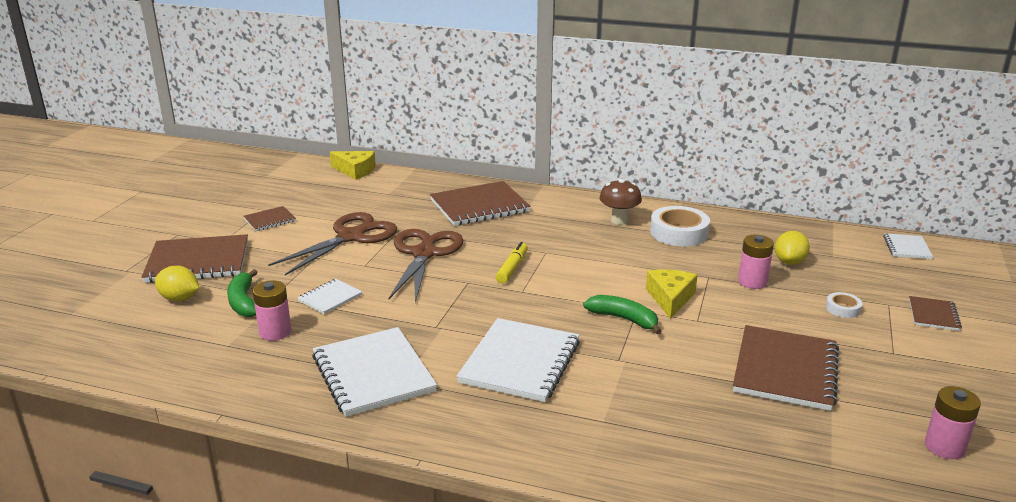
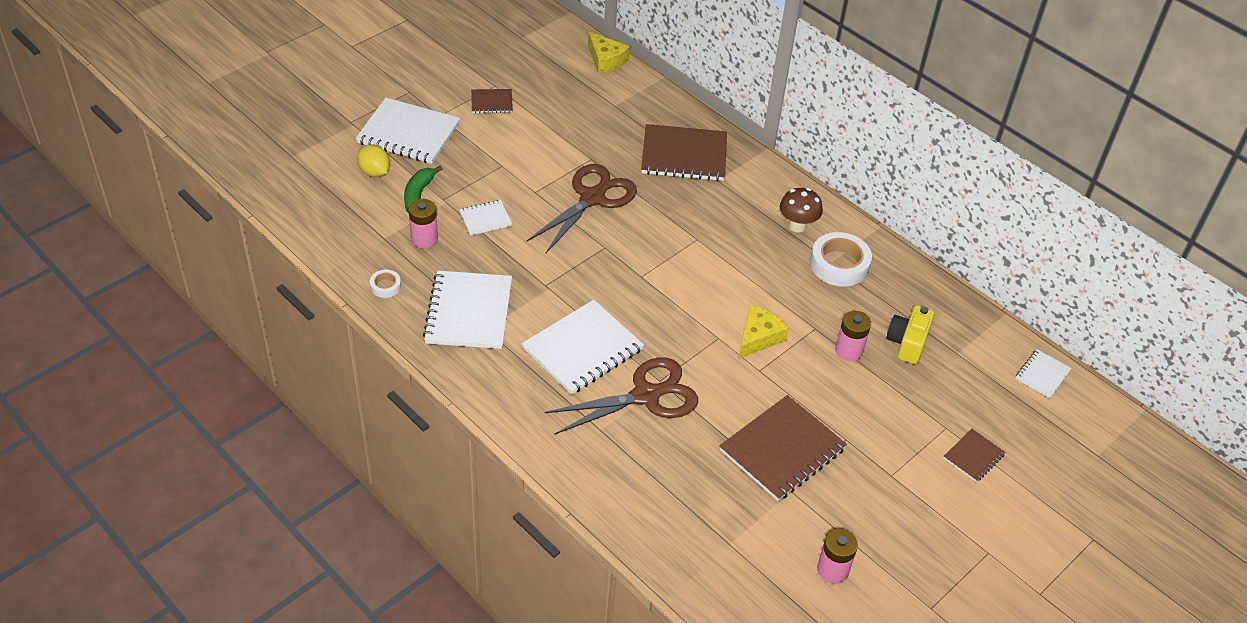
camera: 25 degrees right, 20 degrees up
brown notebook [142,234,248,283] -> white notebook [355,98,460,164]
brown scissors [268,212,397,275] -> brown scissors moved to [545,357,698,435]
yellow marker [496,242,528,283] -> none
green banana [583,295,662,334] -> none
yellow lemon [775,231,810,265] -> yellow camera [886,305,935,364]
white tape [826,292,862,318] -> white tape moved to [370,270,401,298]

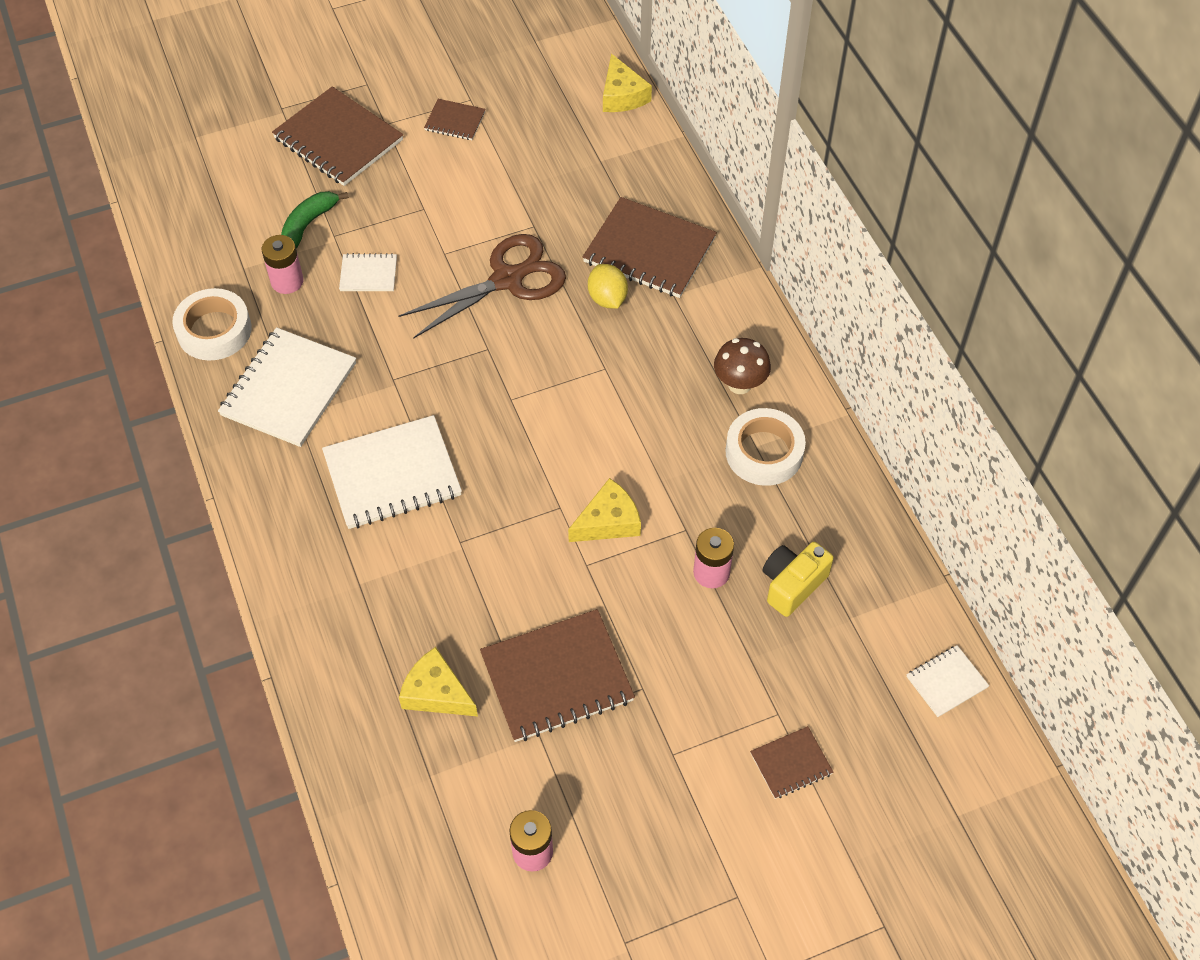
camera: 25 degrees right, 10 degrees up
white notebook [355,98,460,164] -> brown notebook [272,86,403,186]
yellow lemon [357,145,390,177] -> yellow lemon moved to [588,264,628,309]
white tape [370,270,401,298] -> white tape [172,288,252,361], size x2.01
brown scissors [545,357,698,435] -> none
none -> yellow cheese [399,647,478,716]

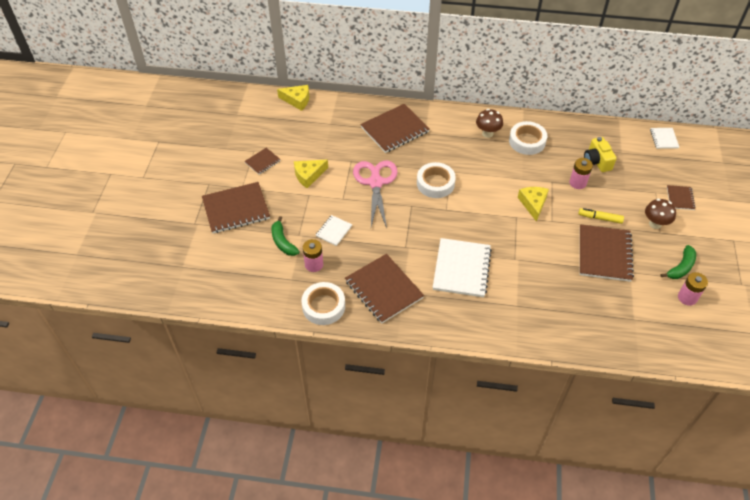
camera: 60 degrees left, 5 degrees down
white notebook [218,327,356,447] -> brown notebook [345,254,424,323]
brown scissors [399,234,566,339] -> pink scissors [353,160,398,228]
yellow cheese [399,647,478,716] -> yellow cheese moved to [294,160,328,188]
yellow lemon [588,264,628,309] -> none
none -> white tape [417,162,456,198]
none -> yellow marker [578,208,624,224]
none -> brown mushroom [645,199,676,229]
none -> green banana [660,245,696,279]

